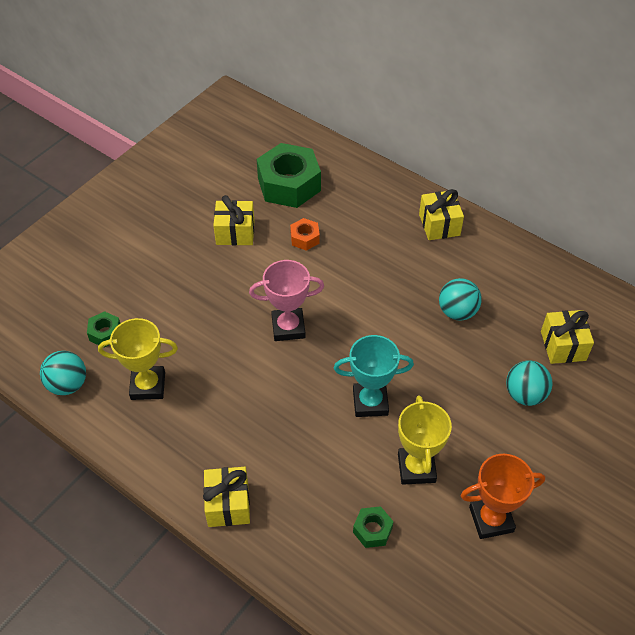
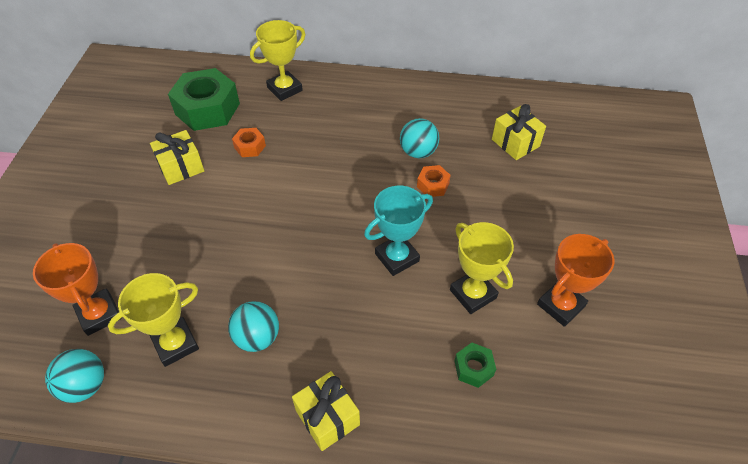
camera: 30 degrees left, 0 degrees up
green nut [87,311,120,348] -> orange trophy [33,243,122,336]
pink trophy [249,260,324,341] -> none
yellow gift [419,189,464,240] -> none
turquoise ball [506,360,553,406] -> turquoise ball moved to [228,301,279,352]
none -> yellow trophy [250,20,305,101]
none -> orange nut [417,165,451,197]

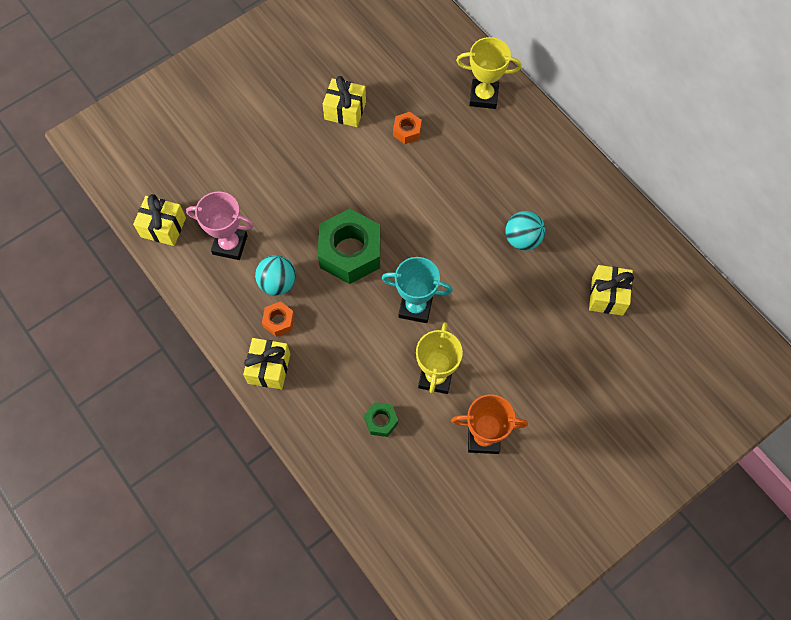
camera: 45 degrees right, 15 degrees up
orange trophy [33,243,122,336] -> none
turquoise ball [45,349,104,403] -> yellow gift [133,194,186,246]
yellow trophy [108,273,199,367] -> pink trophy [186,191,254,260]
green nut [168,68,240,131] -> green nut moved to [318,209,381,284]
orange nut [417,165,451,197] -> orange nut moved to [262,301,294,337]

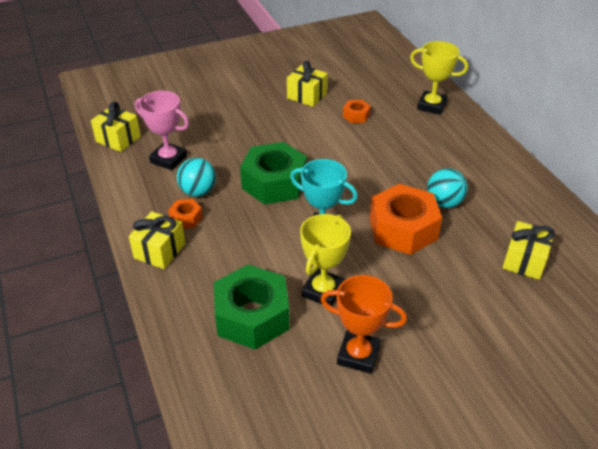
camera: 15 degrees right, 25 degrees down
green nut [364,402,398,437] -> green nut [214,264,290,350], size x2.16
none -> orange nut [370,184,442,255]

